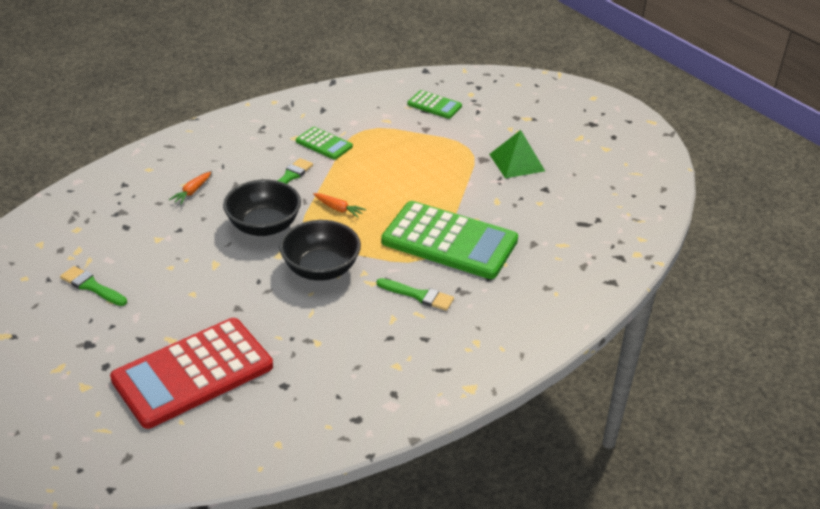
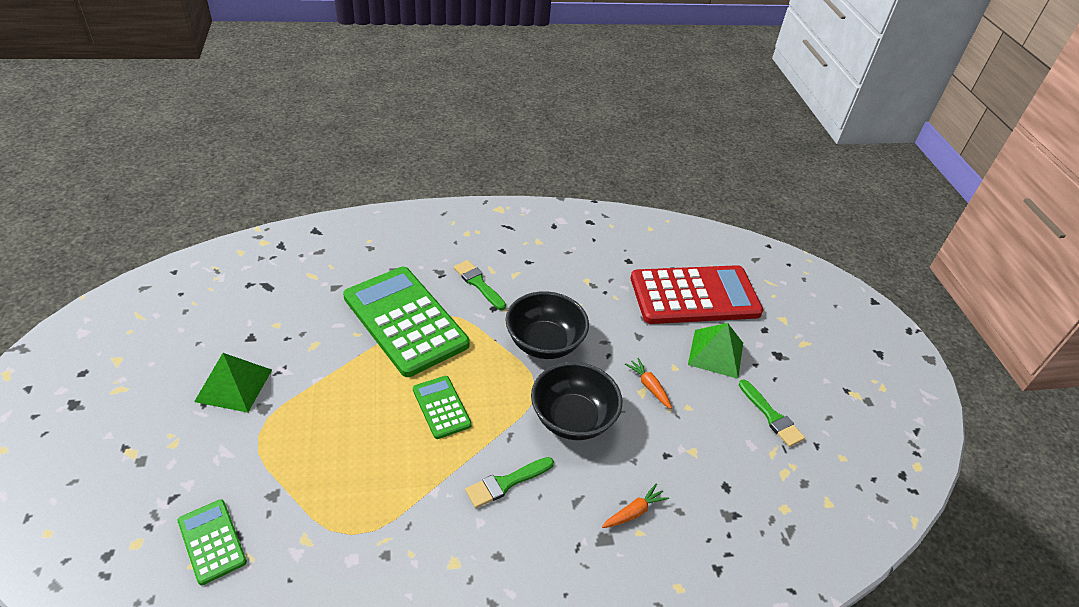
camera: 155 degrees left, 5 degrees up
green calculator [296,127,353,160] -> green calculator moved to [413,376,472,439]
orange carrot [313,193,366,218] -> orange carrot moved to [625,358,672,409]
none -> green pyramid [688,323,743,379]

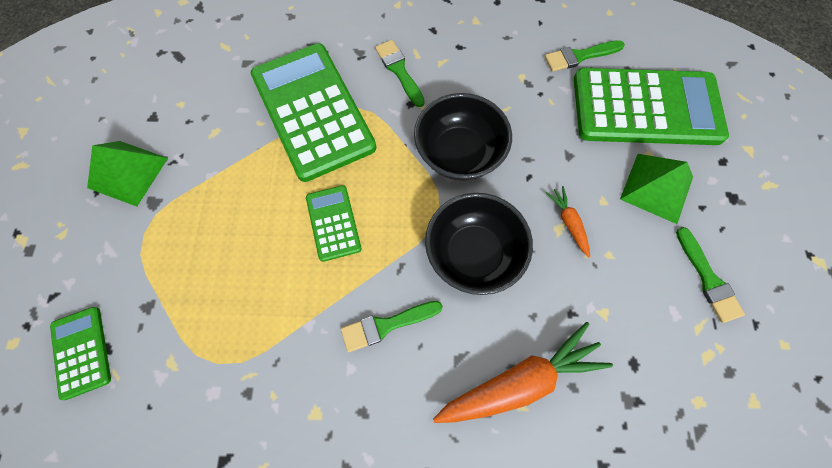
camera: 15 degrees right, 25 degrees up
orange carrot [602,483,669,528] -> orange carrot [433,322,613,423], size x2.09
red calculator [631,265,763,324] -> green calculator [574,68,729,145]
none -> green brush [545,40,625,72]

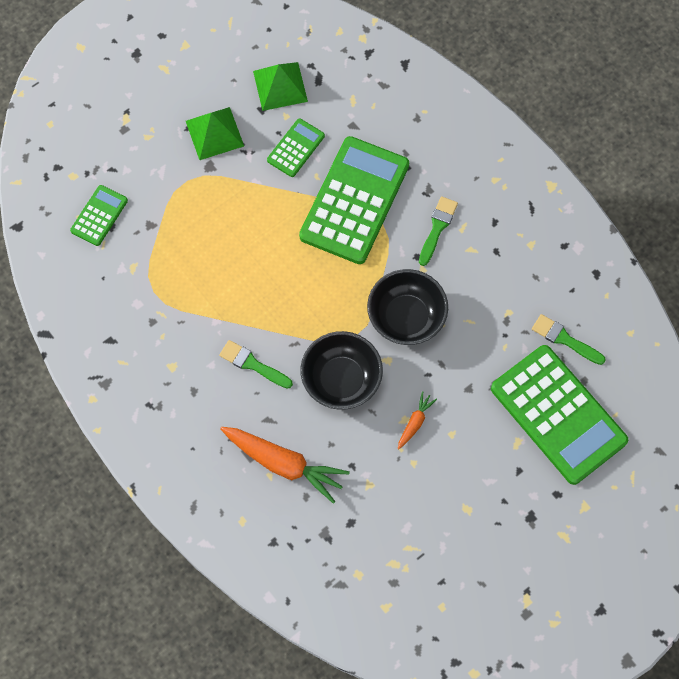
camera: 50 degrees right, 0 degrees up
green calculator [306,185,362,262] -> green calculator moved to [267,118,325,177]
green pyramid [620,154,693,224] -> green pyramid moved to [253,62,308,111]
green brush [676,227,745,323] -> none

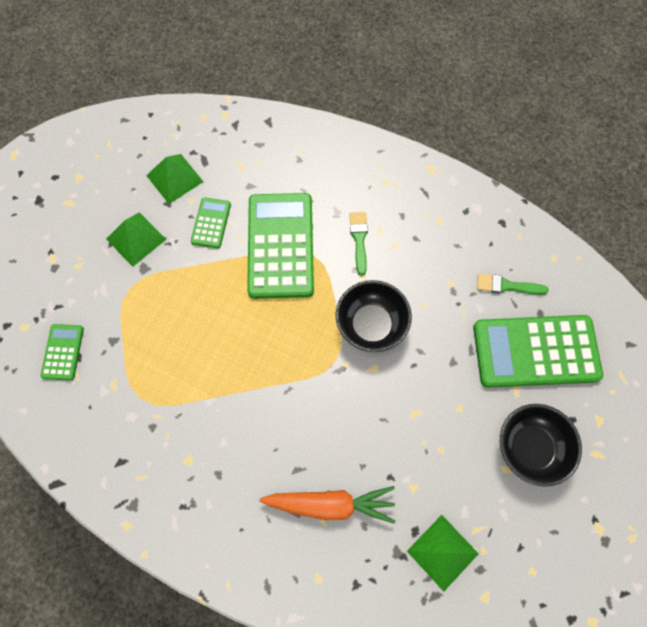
camera: 25 degrees left, 0 degrees up
green brush [219,340,293,389] -> none
black bowl [300,331,383,410] -> black bowl moved to [500,404,582,487]
orange carrot [398,391,437,449] -> none
green calculator [491,345,628,485] -> green calculator turned 150 degrees clockwise [473,315,603,388]
none -> green pyramid [407,515,479,592]

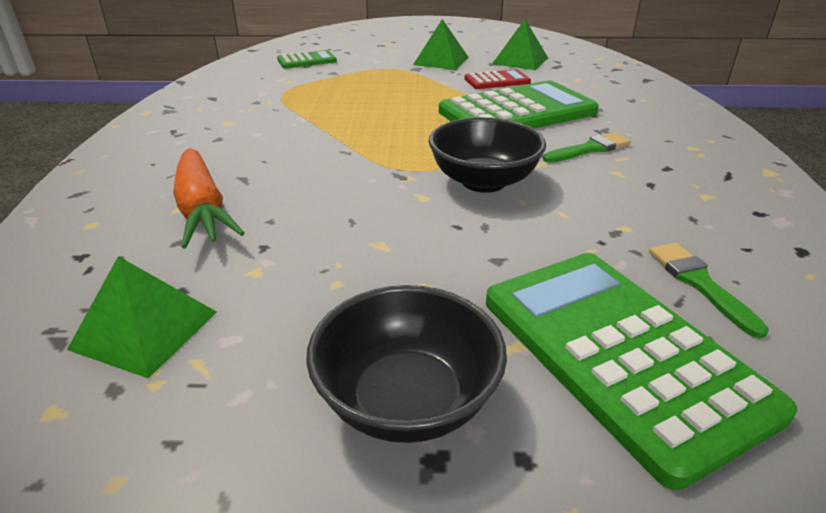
camera: 65 degrees right, 35 degrees down
green calculator [191,197,231,248] -> red calculator [464,69,531,89]

